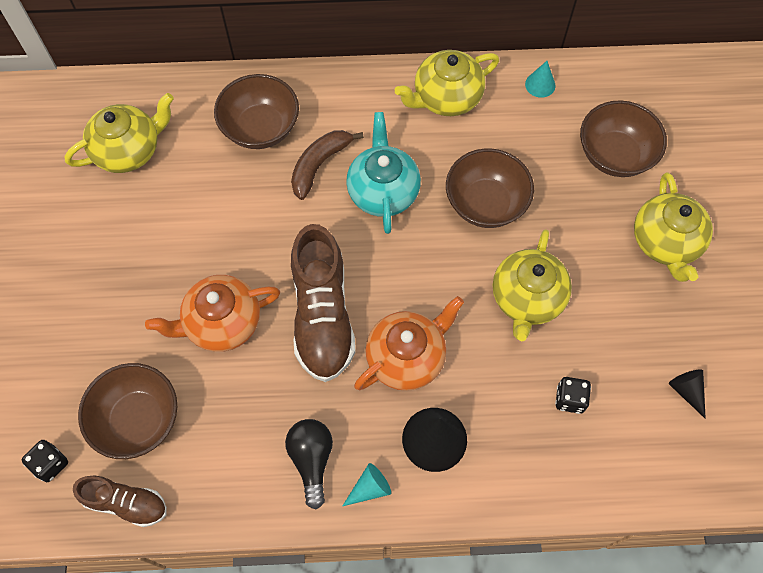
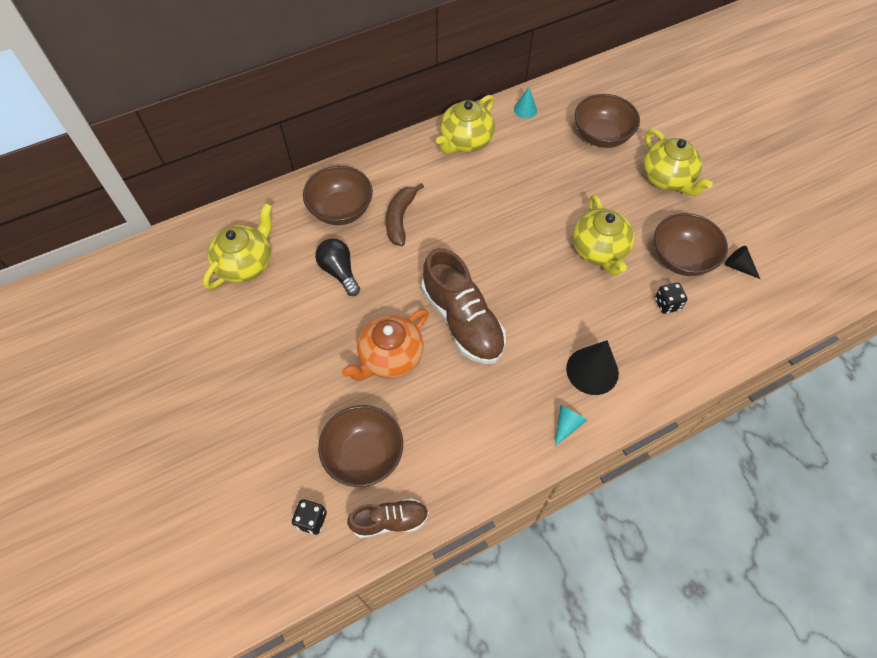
camera: 25 degrees left, 5 degrees down
black light bulb [285,419,333,509] -> black light bulb moved to [315,238,360,296]
turquoise teapot [346,112,421,234] -> none
orange teapot [354,296,464,391] -> none
brown bowl [446,148,534,228] -> brown bowl moved to [654,213,728,276]

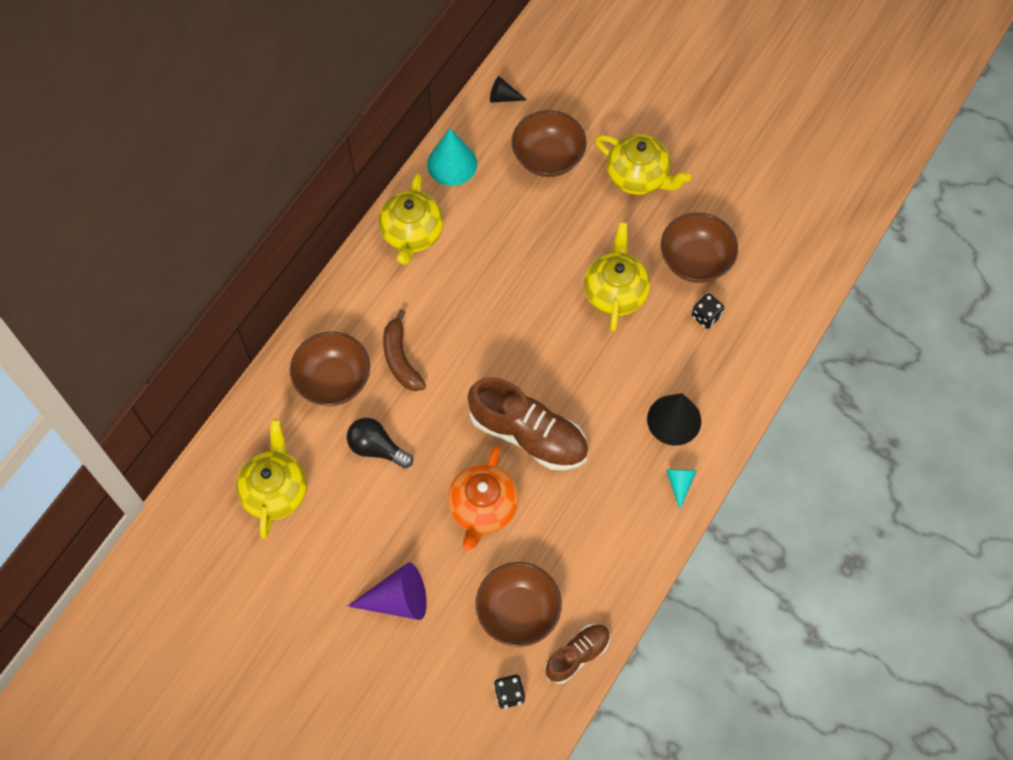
camera: 30 degrees left, 5 degrees up
turquoise cone [514,87,537,119] -> turquoise cone [427,128,477,186], size x1.81
yellow teapot [572,195,635,276] -> yellow teapot turned 135 degrees counterclockwise [584,222,650,331]
black cone [725,246,760,279] -> black cone moved to [490,76,527,103]
none -> purple cone [348,562,427,620]

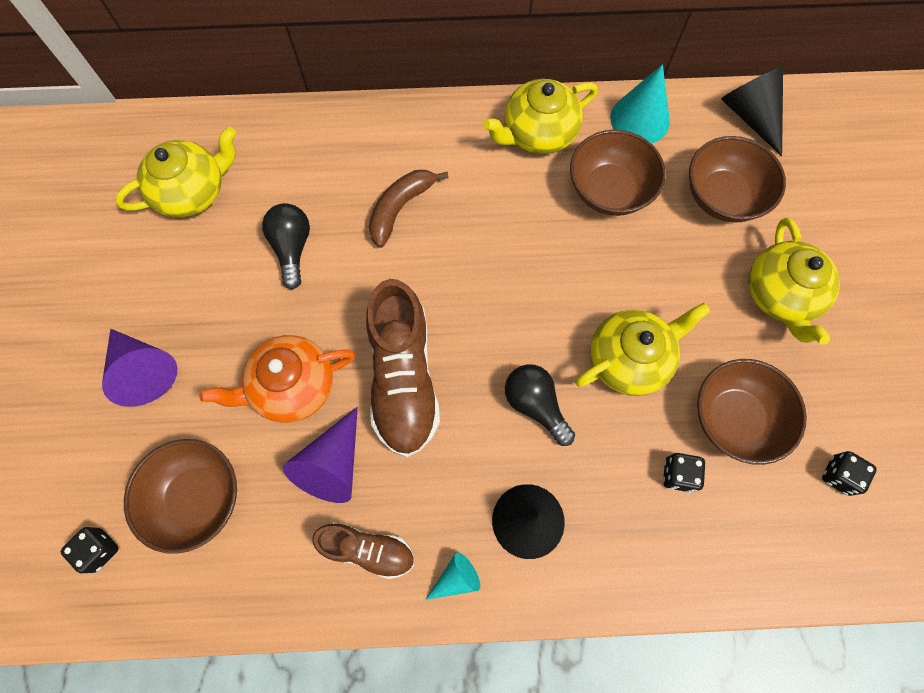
camera: 55 degrees right, 5 degrees up
brown bowl [290,332,370,406] -> brown bowl moved to [570,130,666,216]
black cone [490,76,527,103] -> black cone [721,66,783,156], size x1.81
brown shoe [545,624,610,684] -> brown shoe moved to [312,522,414,579]
none -> purple cone [283,407,358,503]
none -> black light bulb [505,364,575,446]
none -> black dice [822,451,877,496]

